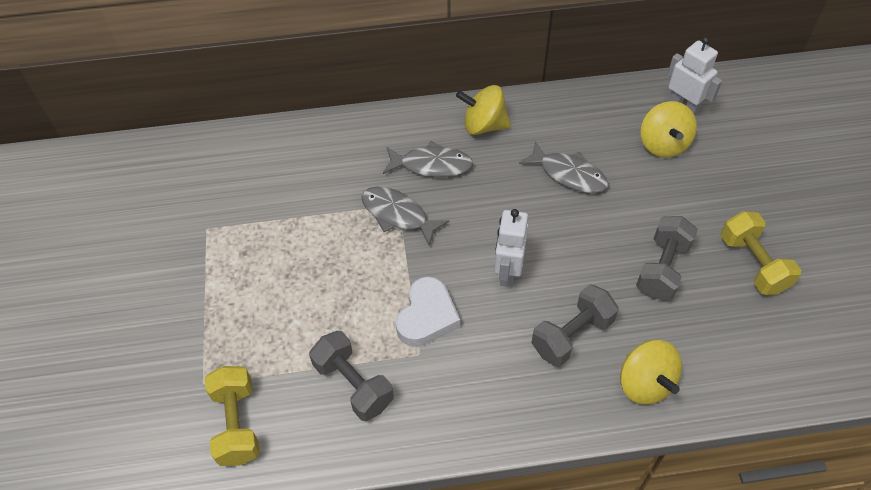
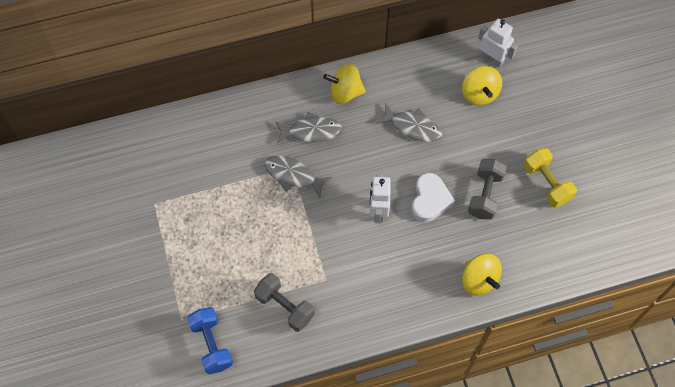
camera: 10 degrees left, 10 degrees up
yellow dumbbell [205,366,260,466] -> blue dumbbell [187,307,233,374]
white heart [396,276,460,347] -> white heart moved to [412,173,455,222]
grey dumbbell [531,285,619,367] -> none

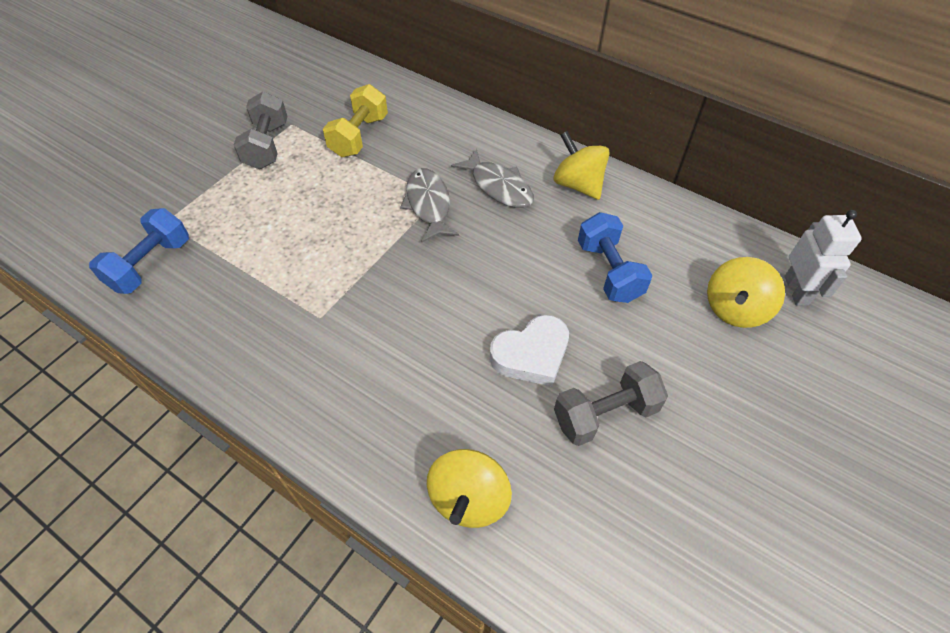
camera: 50 degrees right, 10 degrees down
grey dumbbell [254,273,315,332] -> grey dumbbell moved to [234,92,288,169]
white robot [370,174,391,222] -> none
grey fish [376,104,442,142] -> blue dumbbell [578,212,652,303]
yellow dumbbell [524,148,577,208] -> yellow dumbbell moved to [323,84,388,157]

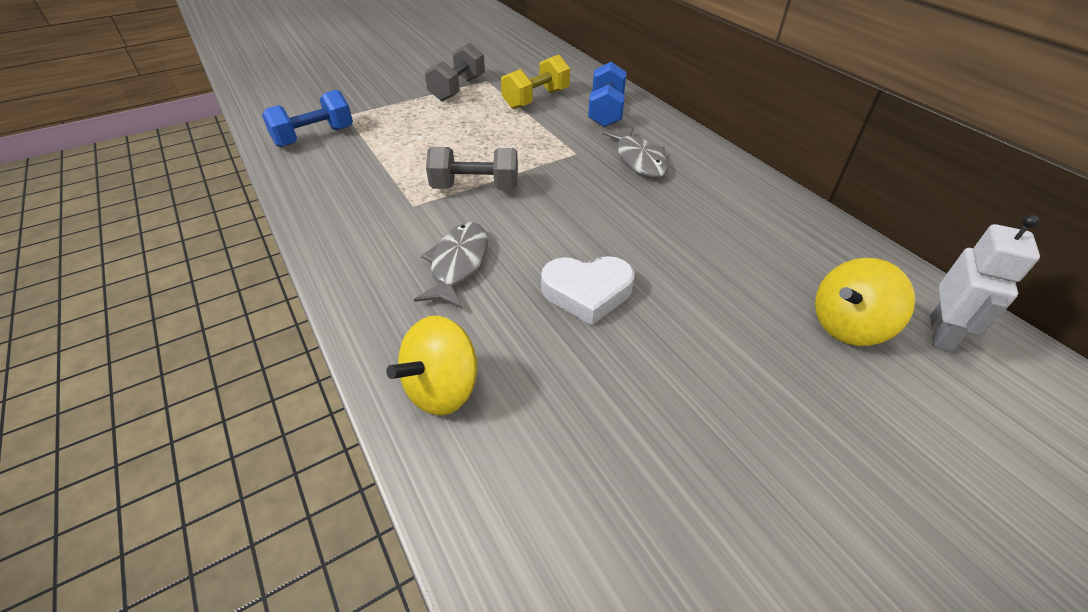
camera: 25 degrees right, 10 degrees down
grey fish [400,168,459,243] -> grey fish moved to [414,222,488,308]
yellow spinning top [554,131,610,200] -> none
grey dumbbell [554,361,668,446] -> grey dumbbell moved to [426,147,518,190]
blue dumbbell [578,212,652,303] -> blue dumbbell moved to [588,62,626,127]

